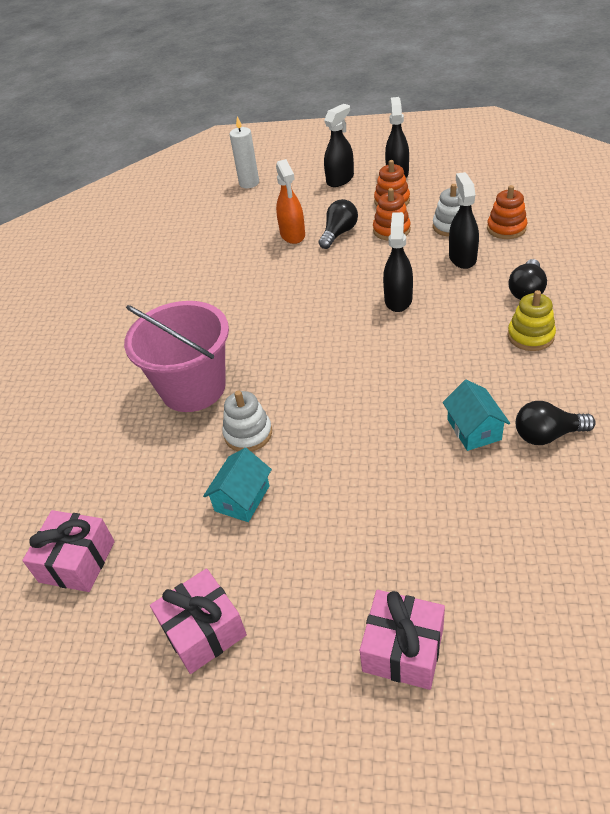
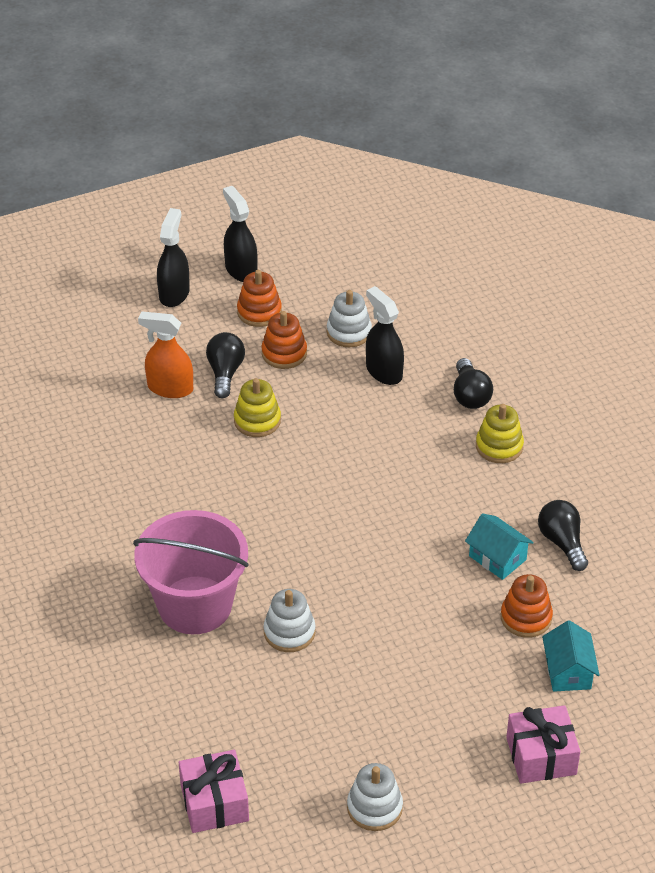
camera: 35 degrees left, 0 degrees up
pink gift [150,568,247,674] -> white stacking toy [347,763,403,831]
turquoise house [203,448,272,522] -> turquoise house moved to [542,620,599,692]
white candle [230,116,259,188] -> none
orange spray bottle [276,159,305,244] -> orange spray bottle turned 150 degrees clockwise [138,311,193,398]
black spray bottle [383,212,413,312] -> none
orange stacking toy [487,185,527,239] -> orange stacking toy moved to [501,574,553,638]
black light bulb [516,401,596,445] -> black light bulb turned 105 degrees clockwise [538,500,588,571]
none -> yellow stacking toy [234,378,281,437]

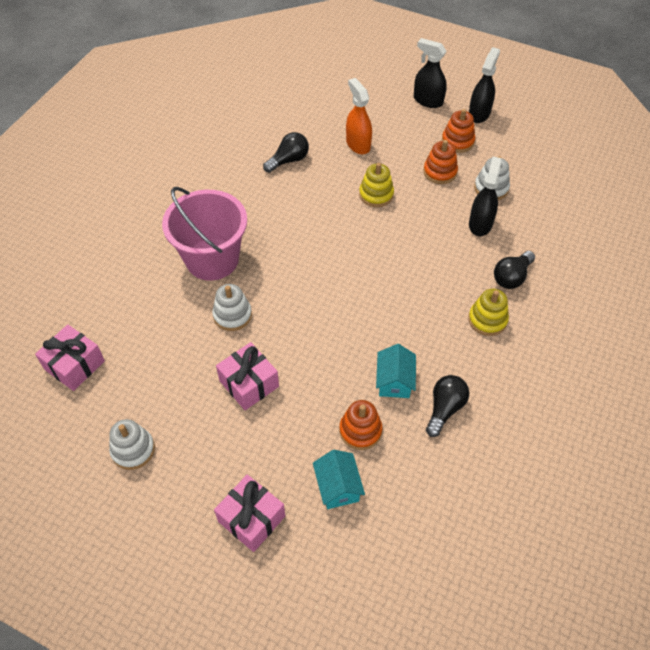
camera: 50 degrees right, 10 degrees up
black spray bottle [157,208,190,307] -> black spray bottle turned 120 degrees counterclockwise [414,38,447,108]
black light bulb [206,332,245,398] -> black light bulb moved to [263,132,309,173]
turquoise house [542,620,599,692] -> turquoise house turned 60 degrees counterclockwise [313,450,365,509]
none -> pink gift [216,342,279,410]

